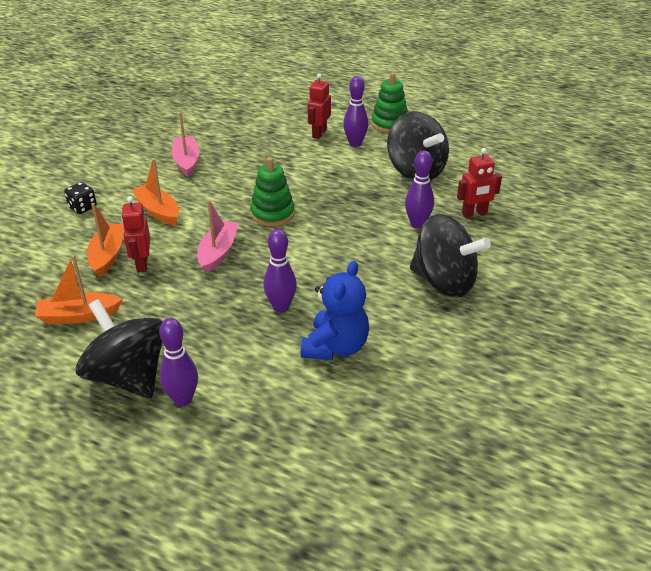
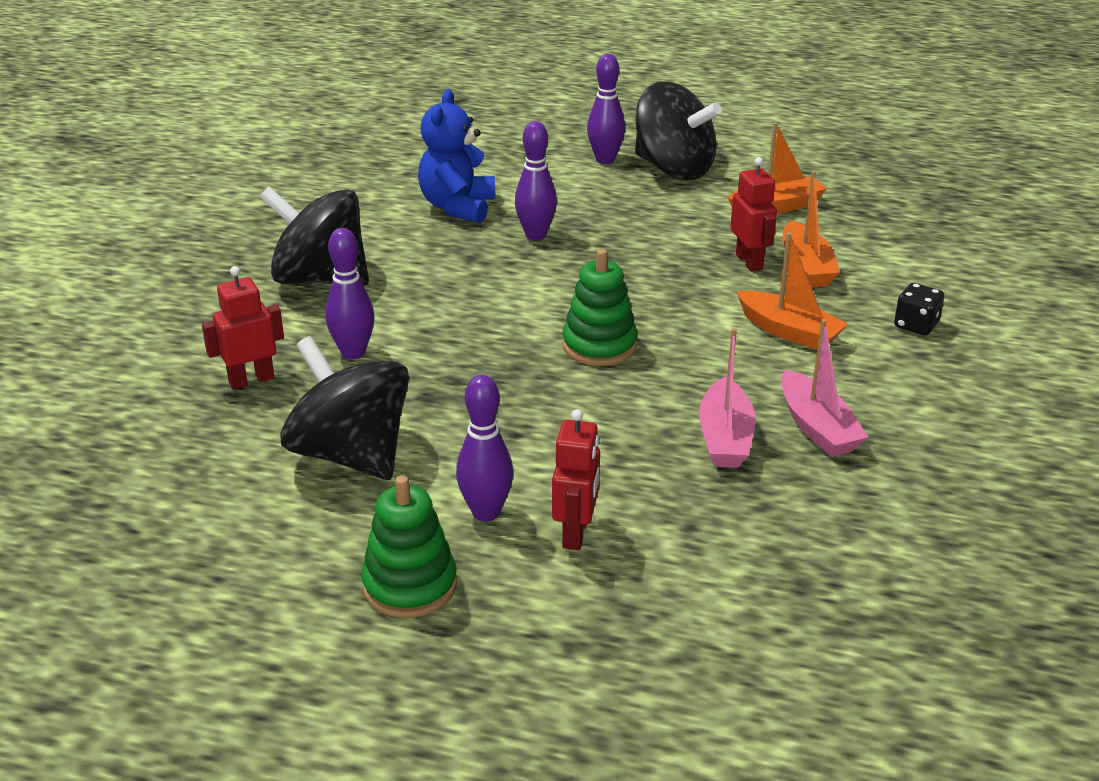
camera: 170 degrees right, 5 degrees down
pink boat [197,200,239,273] -> pink boat moved to [699,328,756,468]

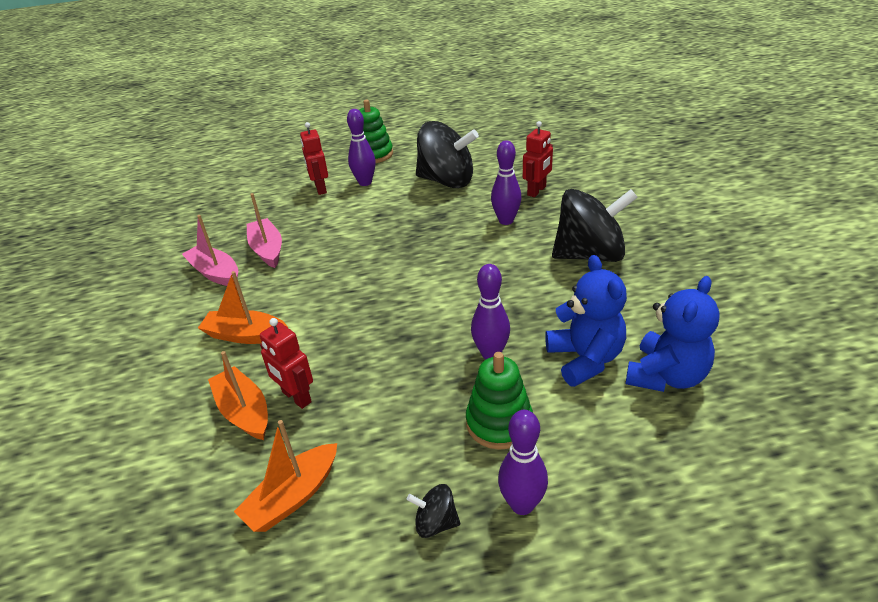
camera: 155 degrees right, 5 degrees up
green stacking toy [562,249,638,366] -> green stacking toy moved to [466,352,533,450]
black spinning top [635,82,722,180] -> black spinning top [407,484,460,538], size x0.43
black dice [894,283,944,335] -> none
none -> blue teddy bear [626,276,720,392]

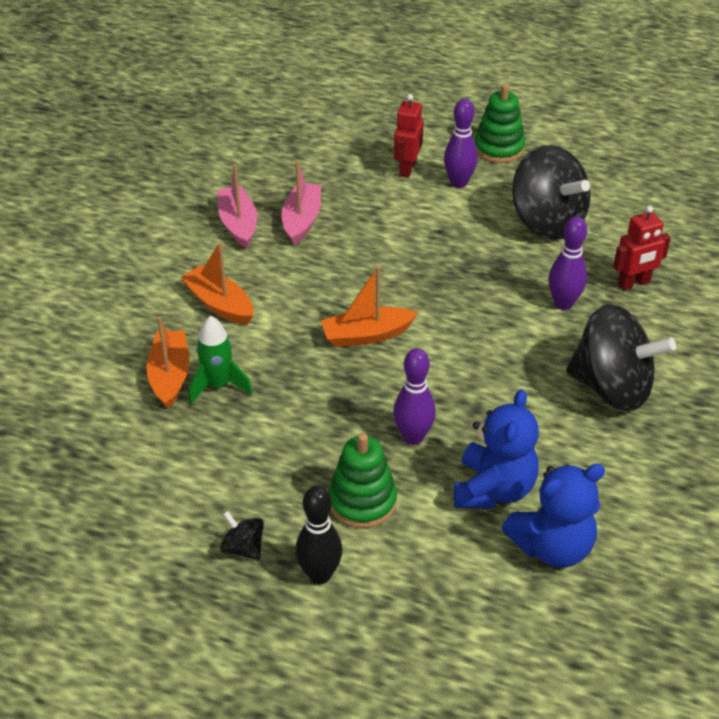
camera: 30 degrees right, 5 degrees up
orange boat [234,420,337,532] -> orange boat moved to [321,266,418,347]
red robot [260,318,313,409] -> green rocket [189,316,253,404]
purple bowling pin [498,410,548,515] -> black bowling pin [296,486,342,584]

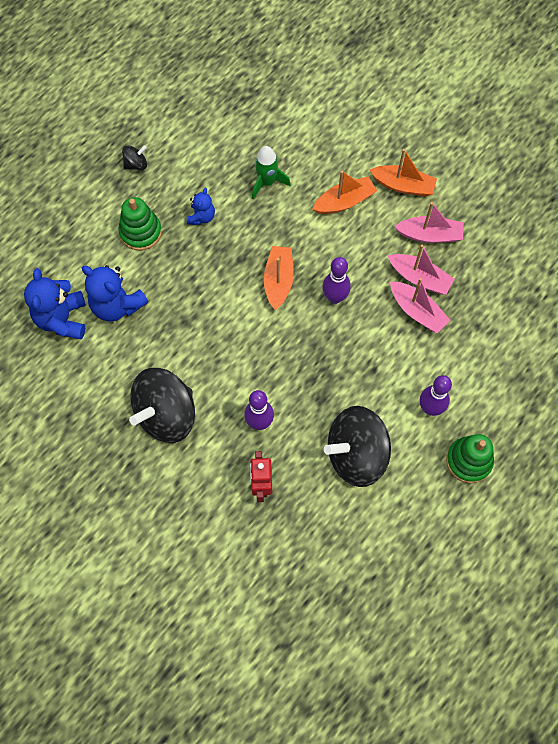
camera: 110 degrees right, 25 degrees up
orange boat [146,316,190,408] -> orange boat moved to [370,149,437,196]
black bowling pin [296,486,342,584] -> none
purple bowling pin [393,348,436,445] -> purple bowling pin moved to [322,257,351,304]
red robot [394,94,424,178] -> none
none -> blue teddy bear [187,188,215,225]
none -> pink boat [390,278,450,333]

